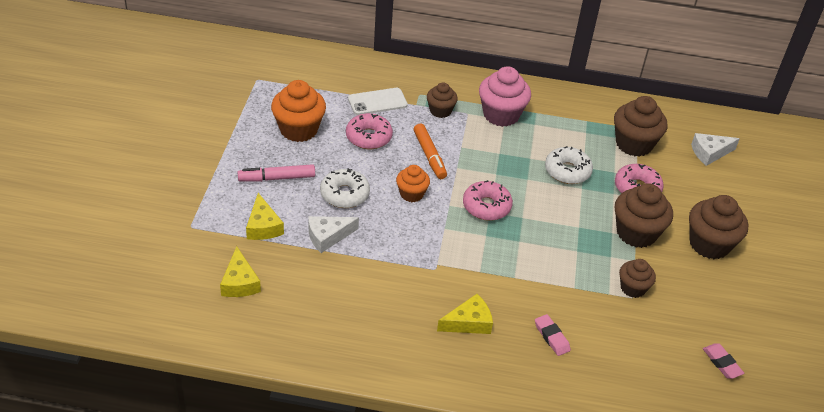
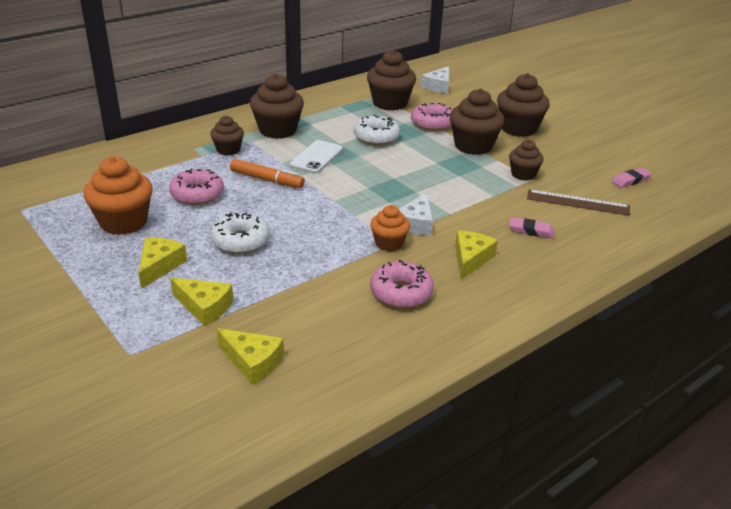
camera: 45 degrees left, 10 degrees down
pink marker [238,164,315,182] -> yellow cheese [138,237,187,289]
white cheese [308,216,359,253] -> white cheese moved to [399,192,433,236]
white phone [348,88,408,115] -> white phone moved to [290,140,343,173]
orange cupcake [396,165,430,202] -> orange cupcake moved to [370,205,410,251]
pink donut [463,180,513,221] -> pink donut moved to [370,260,434,308]
pink cupcake [479,66,531,127] -> brown cupcake [250,73,304,139]
pink eraser [703,343,744,379] -> pink eraser turned 45 degrees counterclockwise [611,168,652,188]
none -> brown ruler [527,189,630,216]

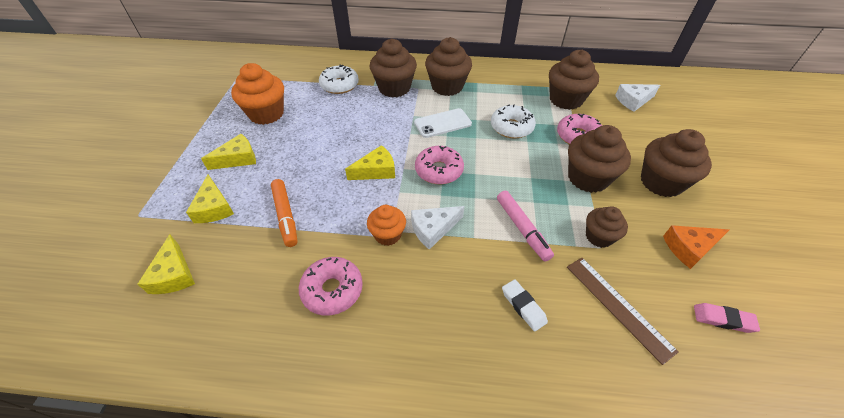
camera: 45 degrees right, 15 degrees up
pink donut [169,169,224,205] -> pink donut moved to [415,146,464,184]
brown cupcake [210,116,244,155] -> brown cupcake [370,39,417,98], size x1.68
white donut [210,213,270,254] -> white donut moved to [319,64,359,94]
orange marker [230,159,305,188] -> orange marker moved to [271,179,298,247]
yellow cheese [455,231,498,280] -> yellow cheese moved to [345,145,395,180]
pink eraser [509,217,555,238] -> white eraser [502,279,548,332]
none -> pink marker [497,191,554,262]
none -> orange cheese [663,225,729,269]

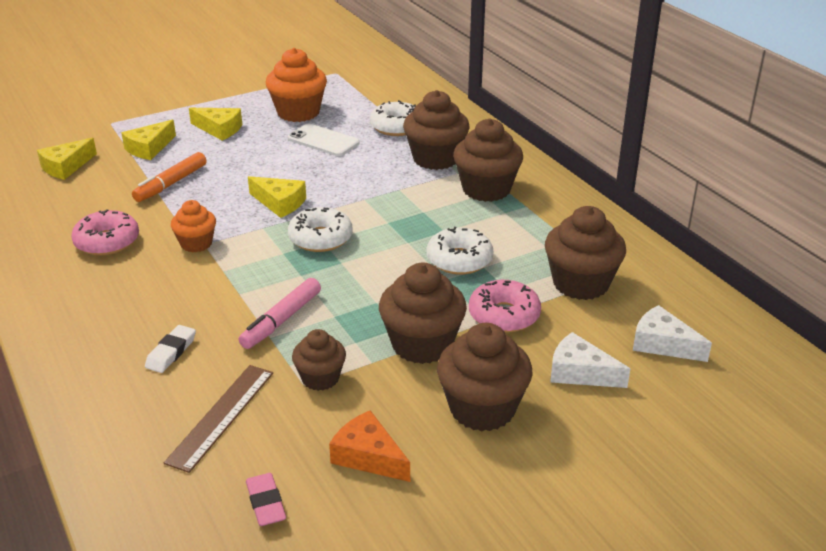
camera: 55 degrees right, 15 degrees down
white cheese [411,206,464,250] -> white cheese moved to [550,332,630,388]
white phone [414,108,472,138] -> white phone moved to [288,124,360,156]
pink donut [415,146,464,184] -> white donut [288,207,353,252]

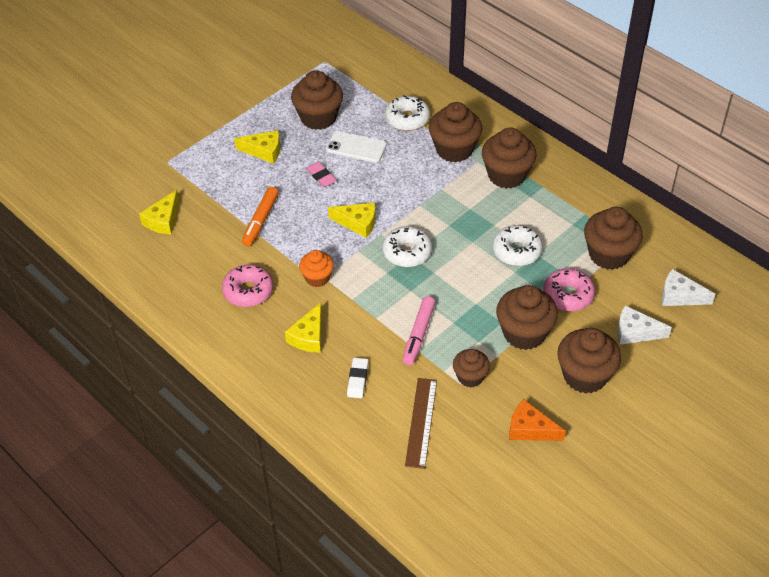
camera: 15 degrees left, 15 degrees up
yellow cheese [121,120,176,160] -> yellow cheese moved to [285,302,322,353]
pink eraser [246,473,286,526] -> pink eraser moved to [306,162,337,187]
orange cupcake [266,48,327,122] -> brown cupcake [291,70,343,130]

